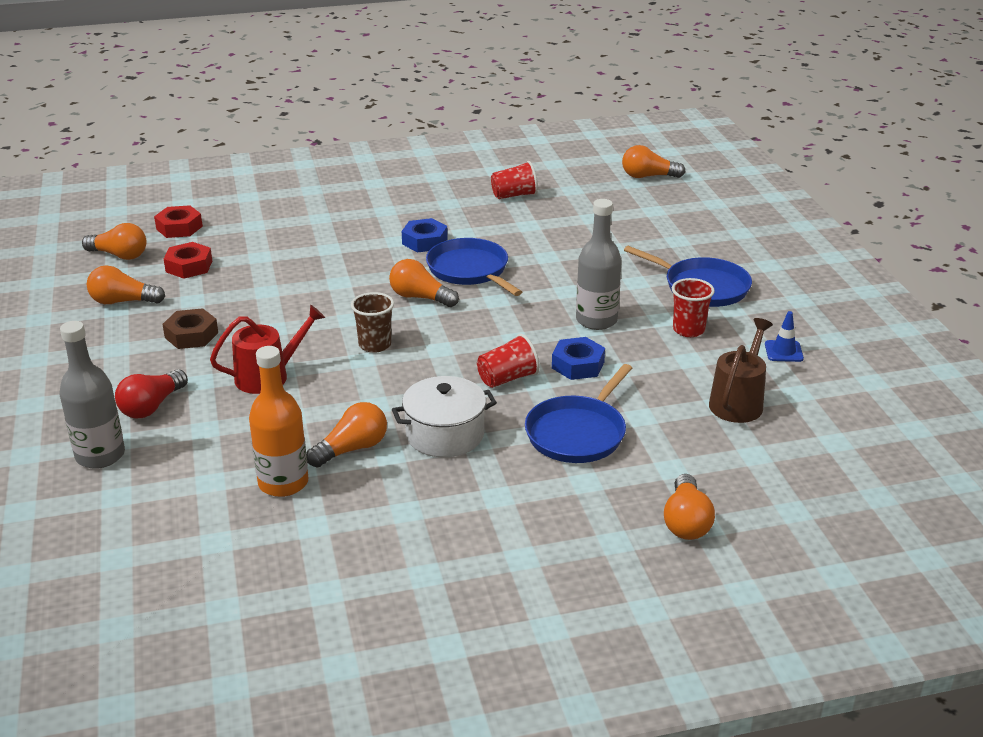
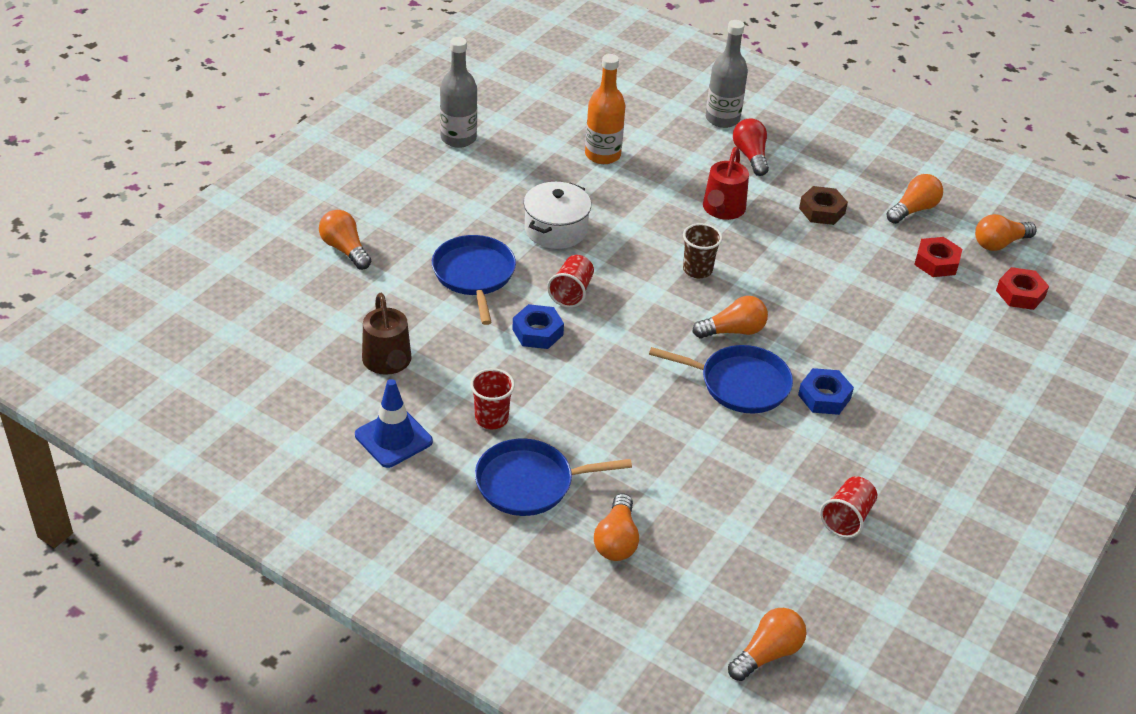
camera: 135 degrees right, 10 degrees up
orange light bulb [306,402,387,468] -> orange light bulb moved to [594,494,639,561]
grey bottle [576,199,622,330] -> grey bottle moved to [440,37,477,148]
blue traffic cone [765,311,804,362] -> blue traffic cone [355,379,433,468], size x1.68

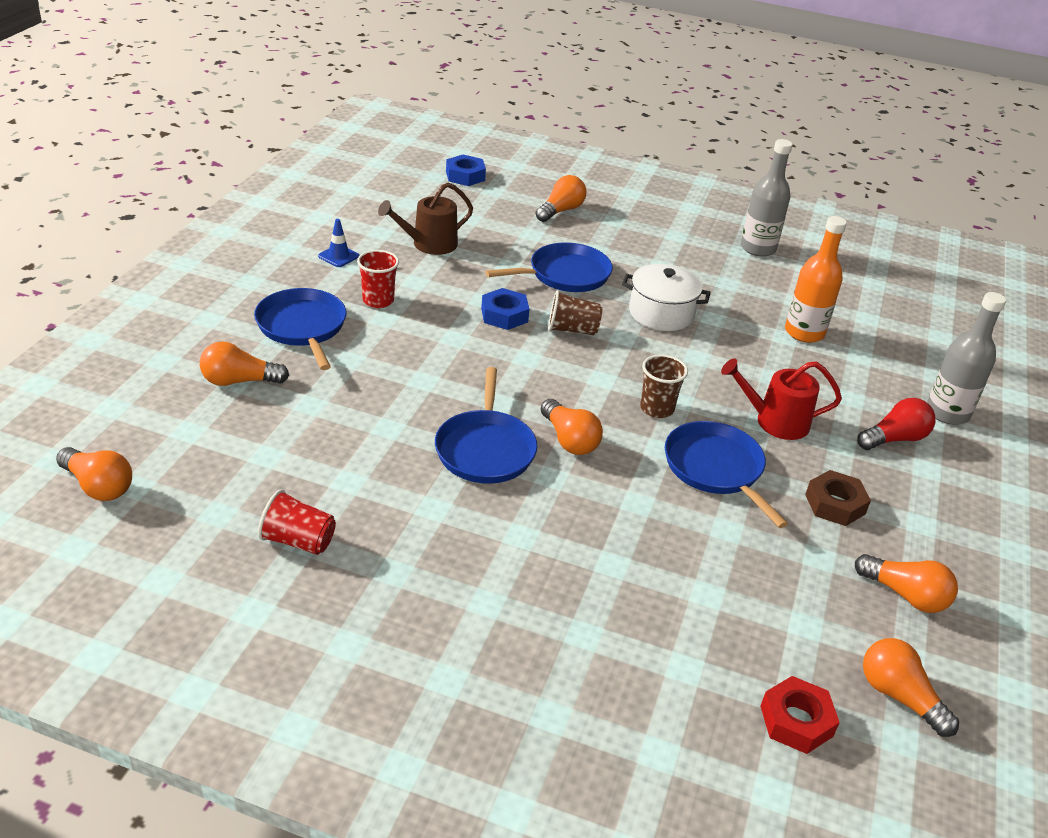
camera: 75 degrees right, 5 degrees down
blue traffic cone [355,379,433,468] -> blue traffic cone [318,219,359,267], size x0.59
red cup [547,255,594,308] -> brown cup [548,290,602,335]
blue nut [798,368,854,415] -> blue nut moved to [446,154,486,186]
red nut [914,237,962,277] -> none
none -> blue pan [665,421,788,528]

